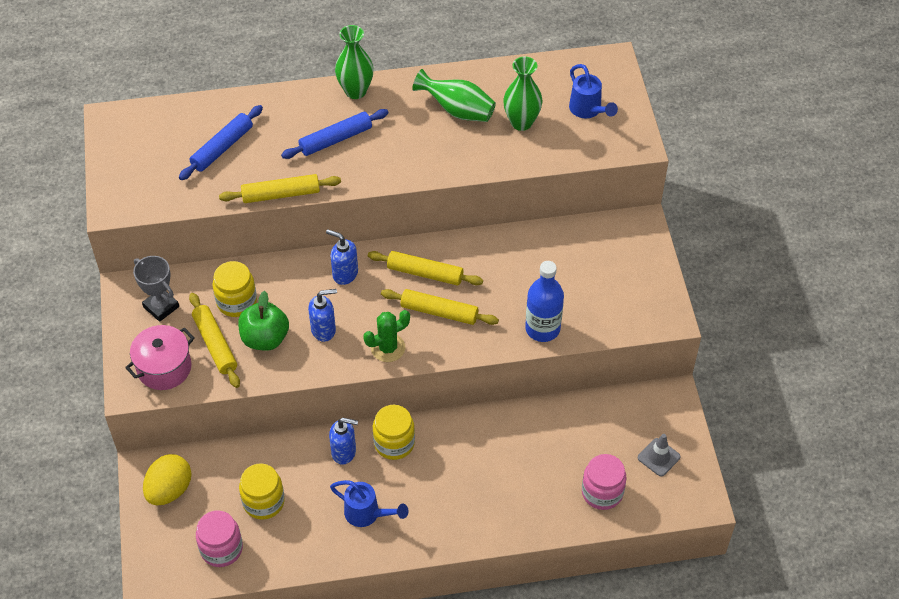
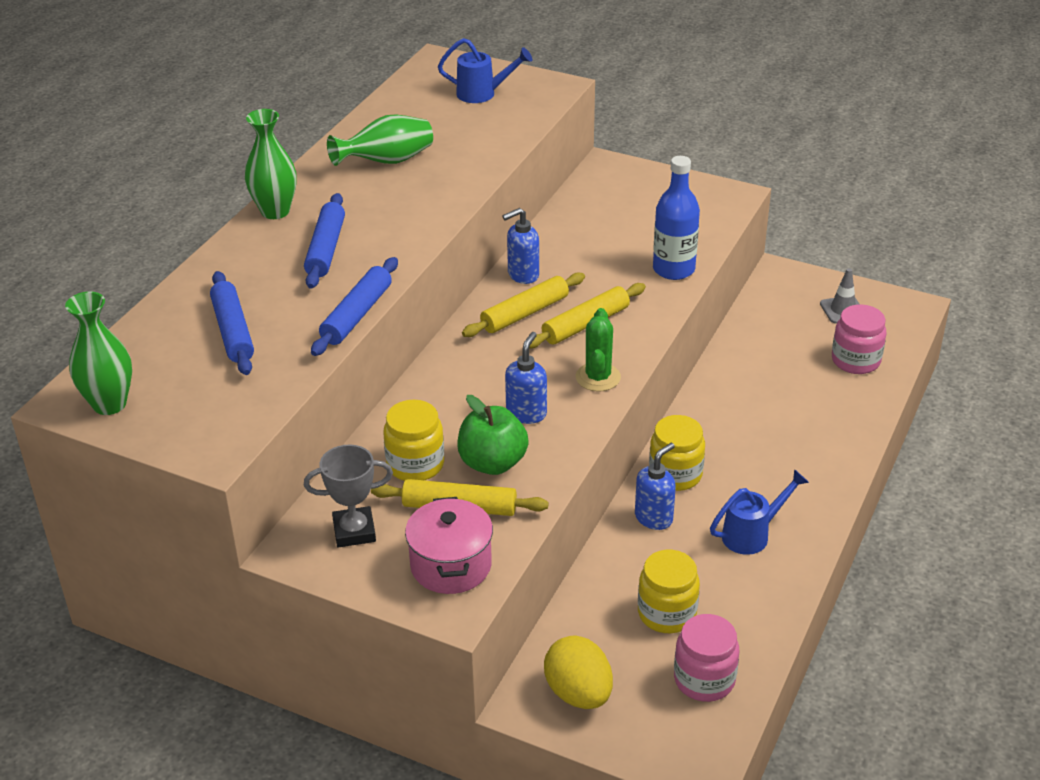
camera: 55 degrees left, 15 degrees down
yellow rolling pin [219,174,341,203] -> blue rolling pin [311,257,398,356]
blue soap dispenser [326,229,358,285] -> blue soap dispenser moved to [502,208,539,284]
green vase [503,56,543,131] -> green vase moved to [65,291,132,415]

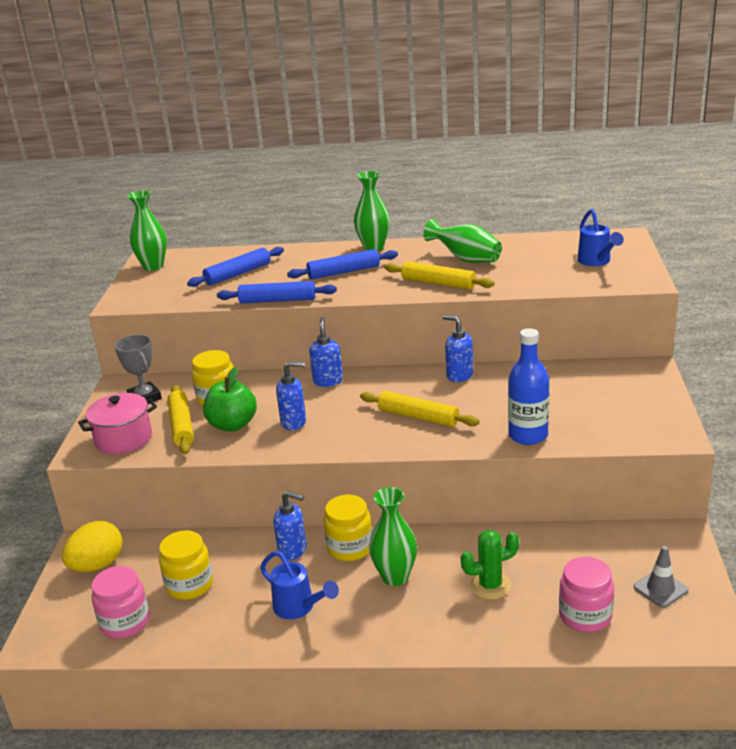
camera: 70 degrees right, 10 degrees down
yellow rolling pin [462,272,585,337] -> yellow rolling pin moved to [385,261,495,290]
green cactus [576,308,621,391] -> green cactus moved to [461,530,519,600]
none -> blue soap dispenser [309,317,343,387]
none -> green vase [369,487,417,586]

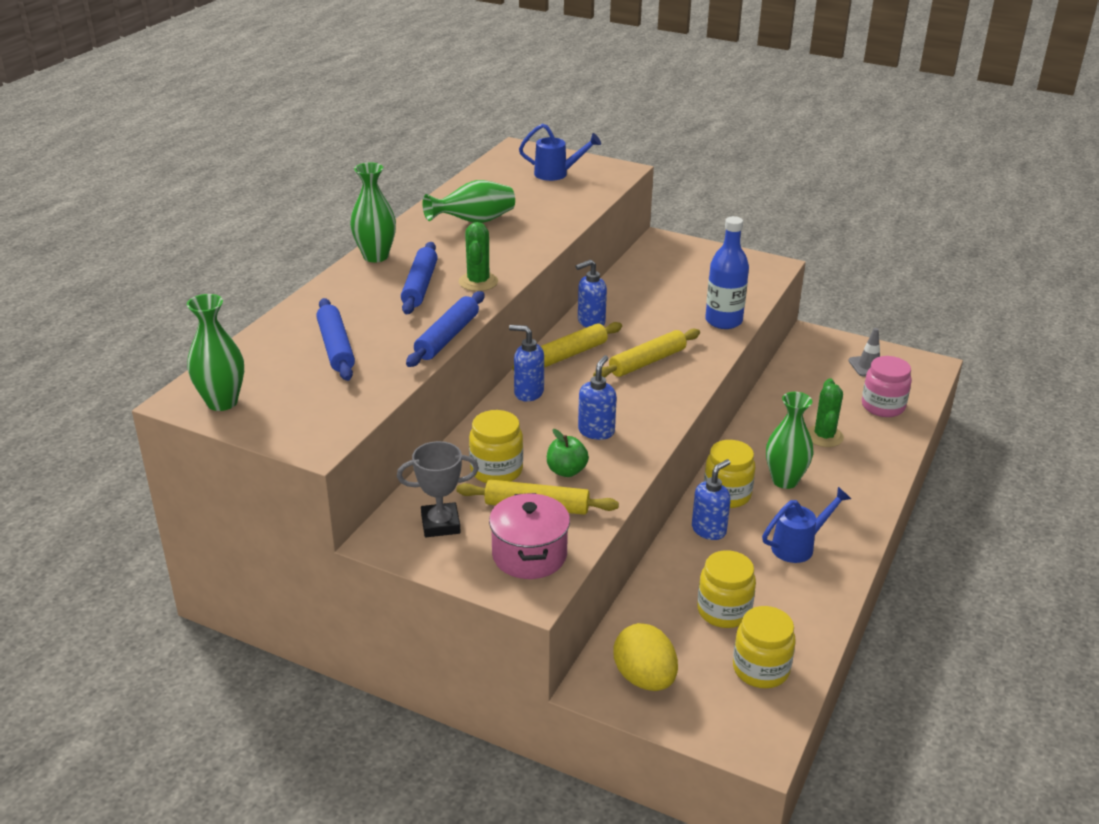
camera: 70 degrees left, 5 degrees up
pink jar [91,566,150,639] -> yellow jar [733,606,796,688]
green apple [203,367,257,431] -> green apple [547,429,589,477], size x0.66
yellow rolling pin [385,261,495,290] -> yellow rolling pin moved to [512,322,622,371]
none -> green cactus [459,222,498,291]

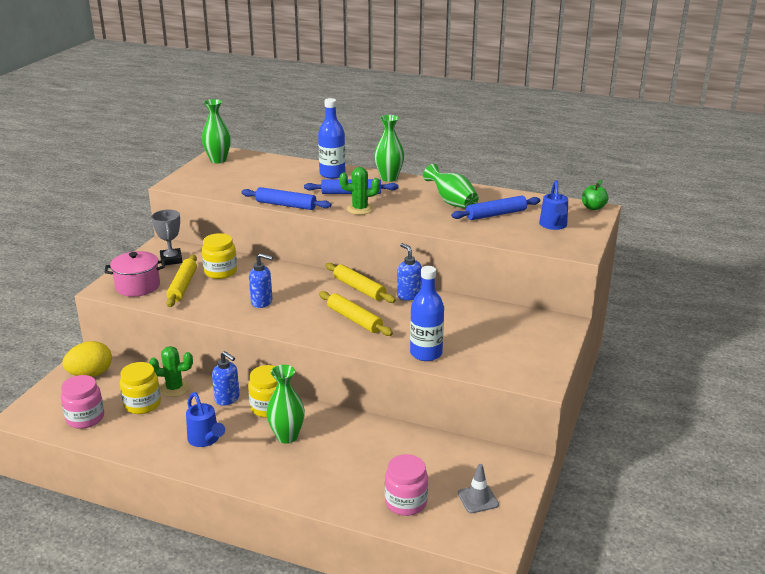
camera: 85 degrees right, 5 degrees down
blue rolling pin [316,298,355,381] -> blue rolling pin moved to [451,196,541,220]
blue soap dispenser [509,325,544,402] -> none
green apple [547,429,589,477] -> green apple moved to [582,180,609,210]
yellow jar [733,606,796,688] -> pink jar [61,375,104,429]
green cactus [808,378,844,447] -> green cactus moved to [149,346,193,397]
none -> blue bottle [318,98,345,179]

